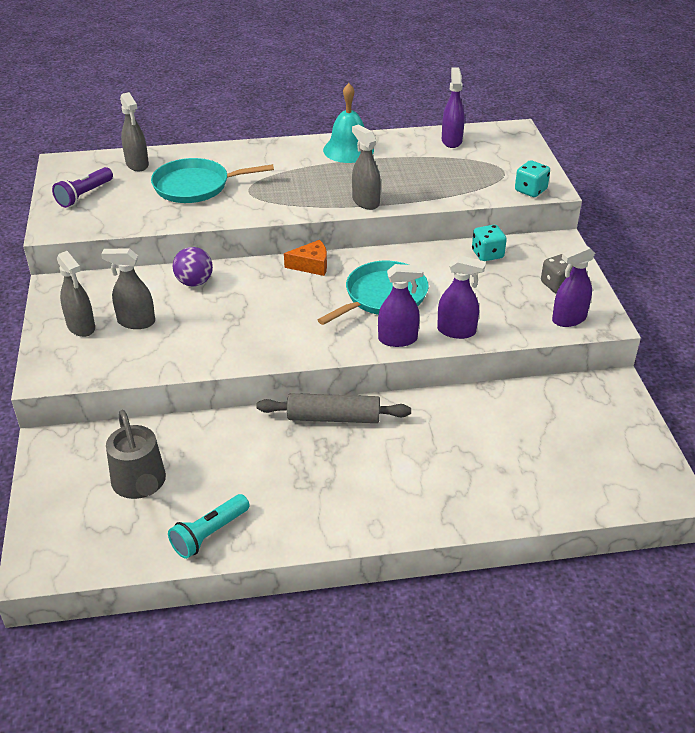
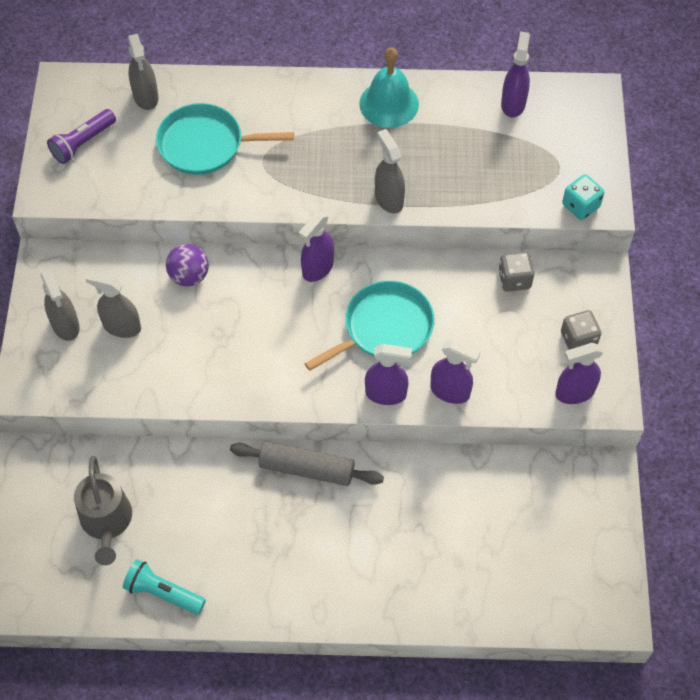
camera: 10 degrees right, 20 degrees up
turquoise flashlight [168,494,250,559] -> turquoise flashlight turned 60 degrees clockwise [123,559,206,615]
orange cheese [284,240,327,276] -> purple spray bottle [299,212,334,282]
turquoise dice [472,225,507,261] -> grey dice [498,251,534,292]

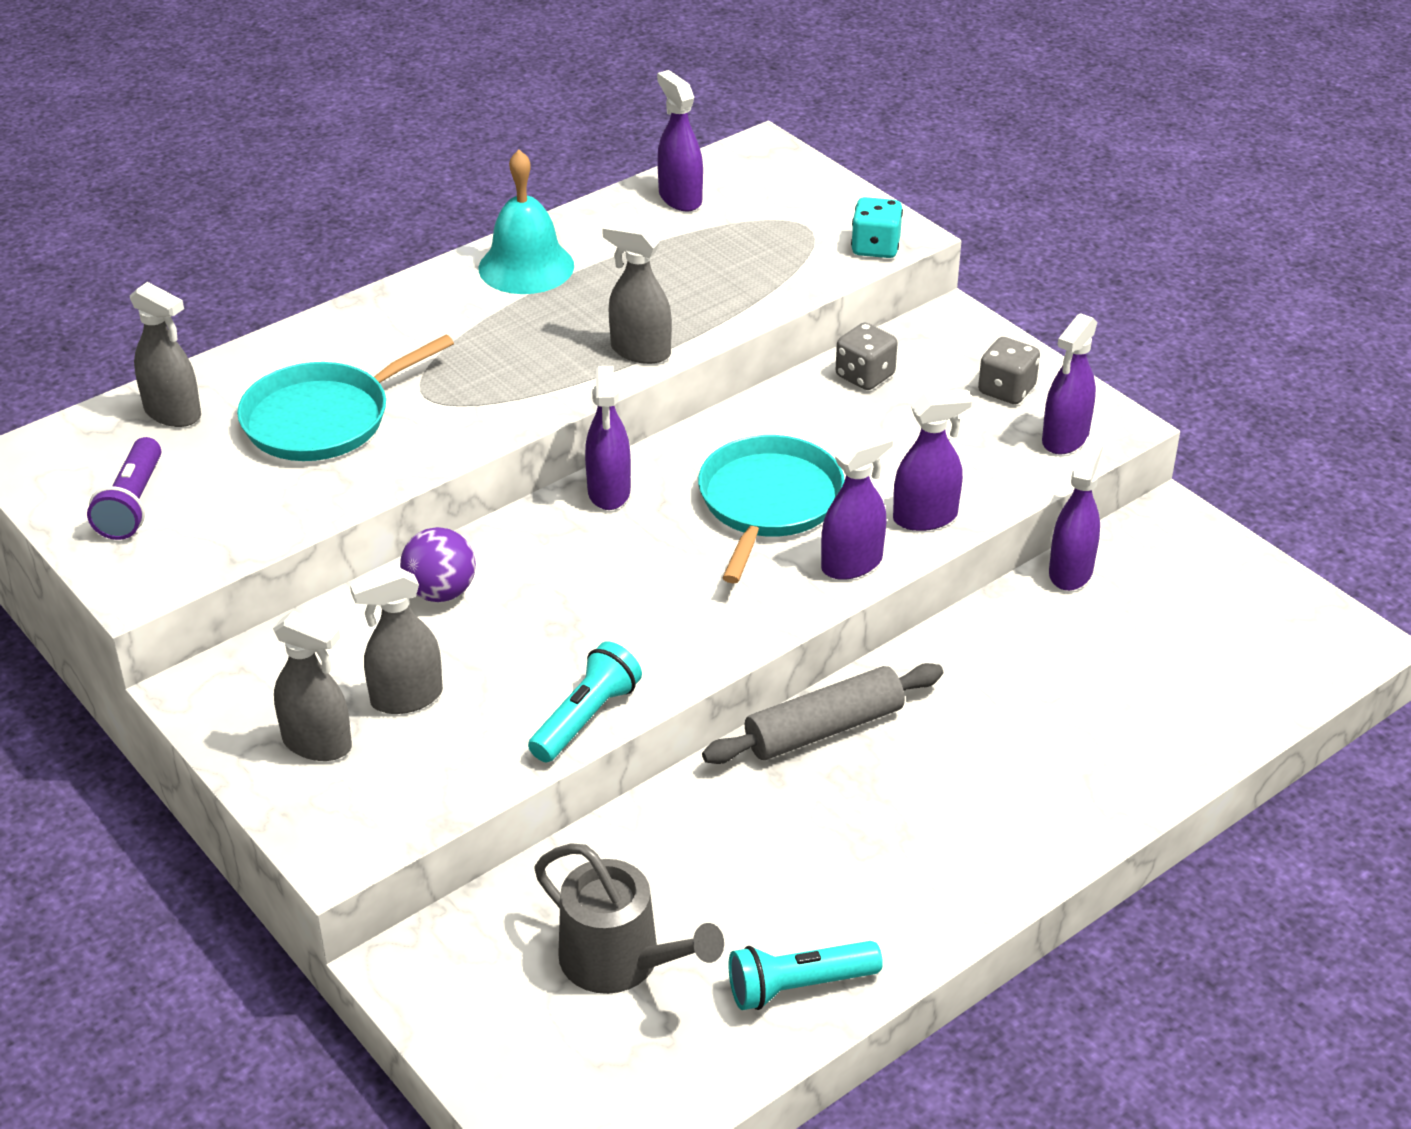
camera: 40 degrees left, 20 degrees down
none -> turquoise flashlight [528,641,642,762]
none -> purple spray bottle [1049,437,1104,591]

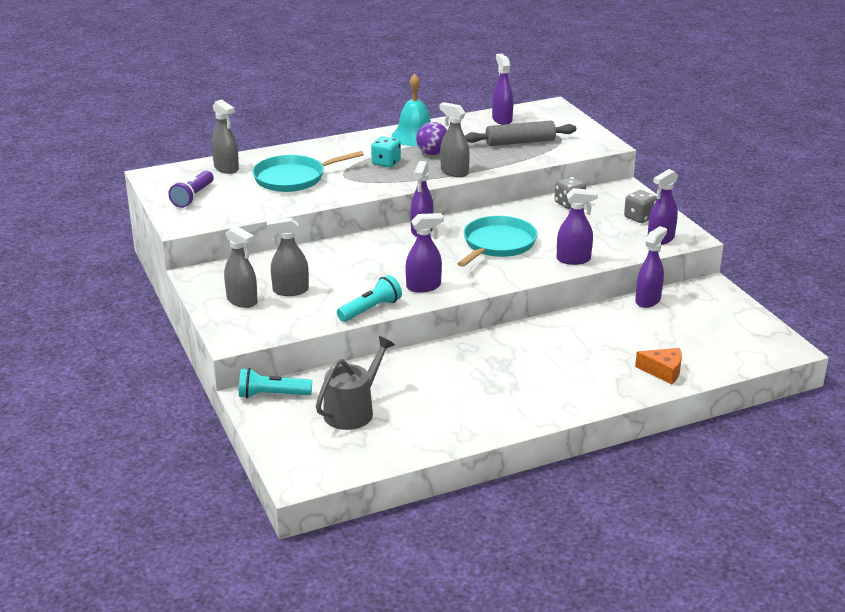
camera: 15 degrees right, 10 degrees down
purple ball [400,527,476,602] -> purple ball moved to [416,122,447,155]
grey watering can [534,844,724,994] -> grey watering can turned 105 degrees counterclockwise [316,336,395,430]
grey rolling pin [702,663,943,764] -> grey rolling pin moved to [465,121,576,146]
turquoise flashlight [729,941,883,1010] -> turquoise flashlight moved to [239,368,312,399]
purple spray bottle [821,429,894,580] -> purple spray bottle moved to [406,213,443,292]
turquoise dice [851,197,903,258] -> turquoise dice moved to [371,136,401,168]
none -> orange cheese [635,348,682,385]

